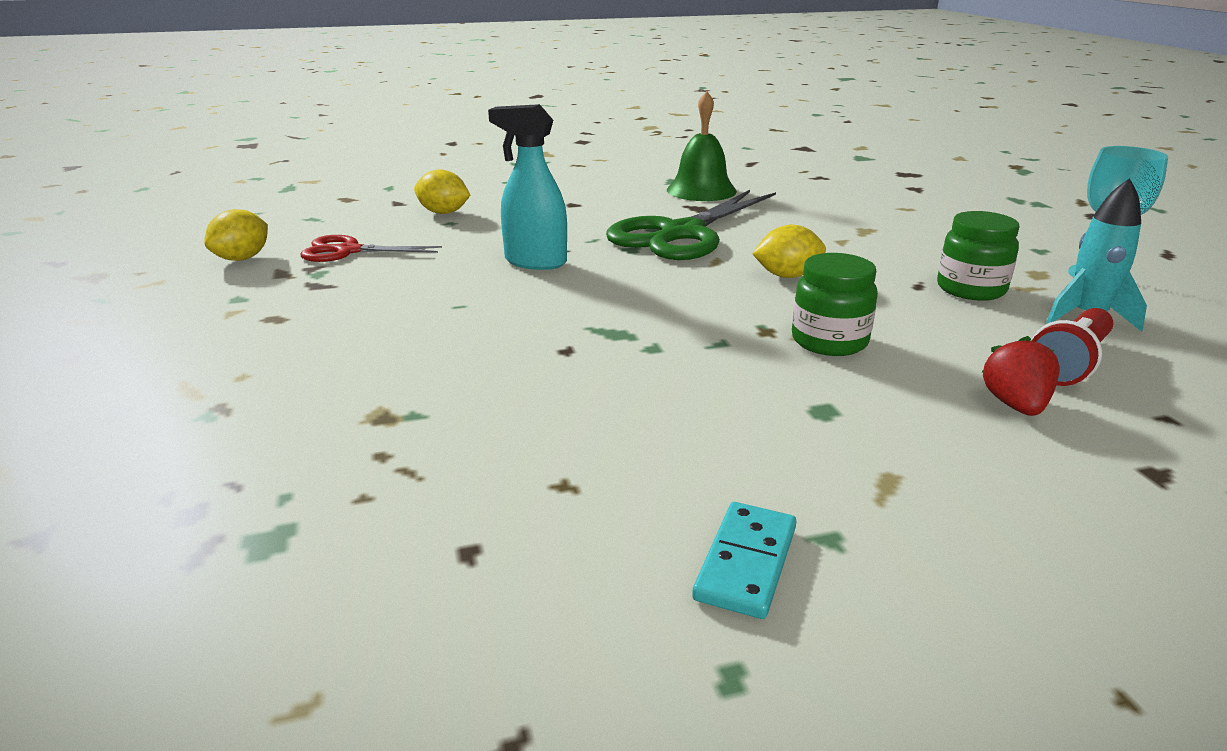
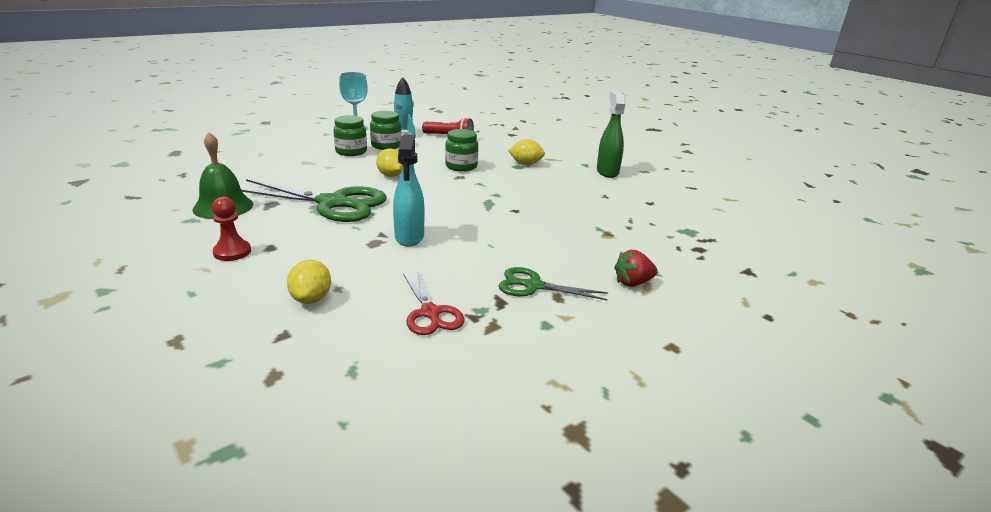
camera: 115 degrees left, 0 degrees up
yellow lemon [204,209,268,261] -> yellow lemon moved to [508,139,545,165]
turquoise domino [692,502,797,619] -> green spray bottle [597,91,626,178]
red strawberry [982,336,1060,416] -> red strawberry moved to [614,250,657,287]
none -> red pawn [212,197,251,261]
none -> green jar [333,115,367,156]
none -> green scissors [499,267,608,300]

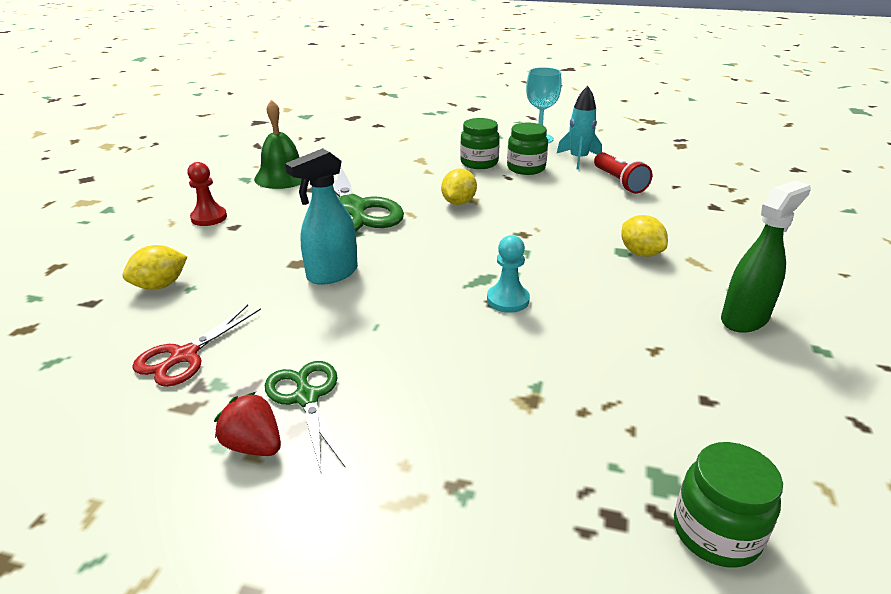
camera: 55 degrees right, 5 degrees up
green jar [445,129,478,172] -> green jar moved to [674,442,783,568]
red strawberry [614,250,657,287] -> red strawberry moved to [214,392,281,456]
none -> turquoise pawn [487,235,530,313]

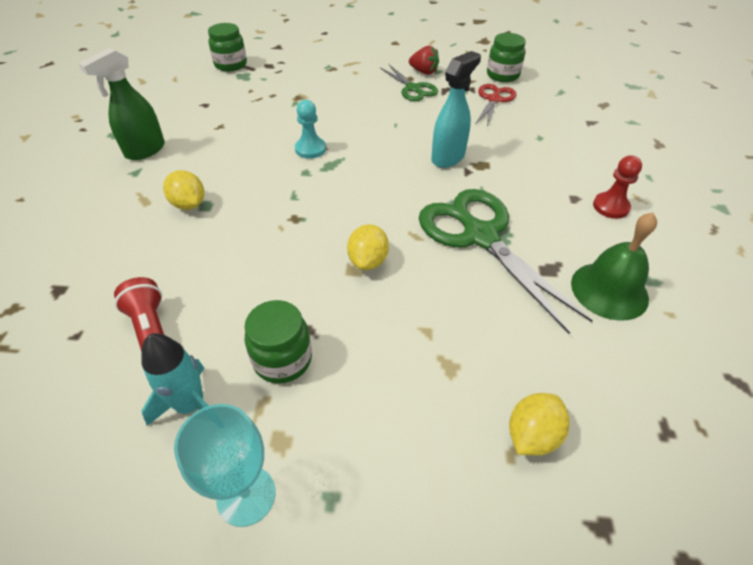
camera: 170 degrees right, 15 degrees up
yellow lemon [122,245,187,290] -> yellow lemon moved to [509,393,570,456]
green jar [460,118,500,169] -> green jar moved to [487,33,526,82]

